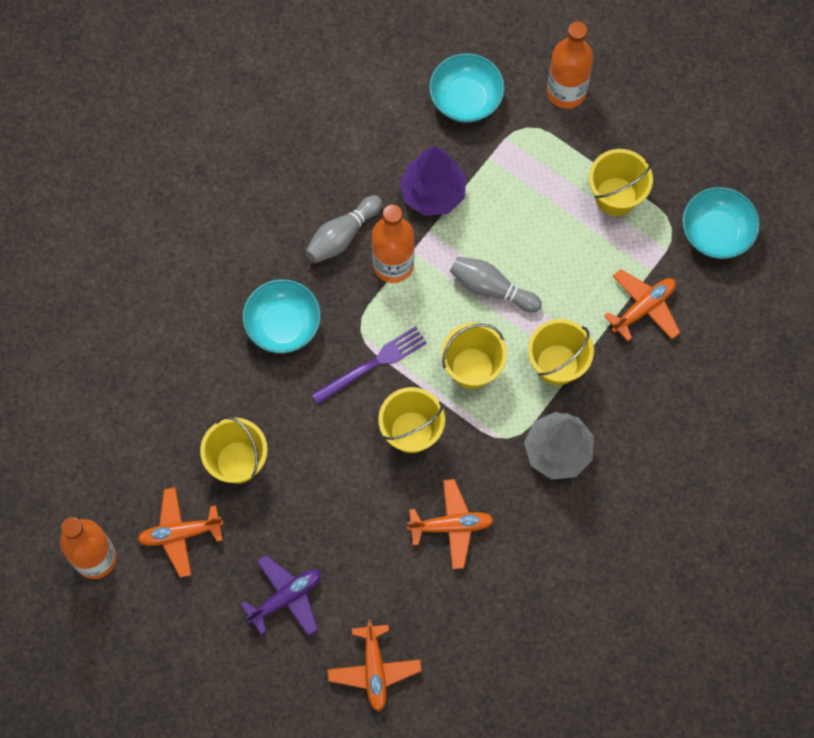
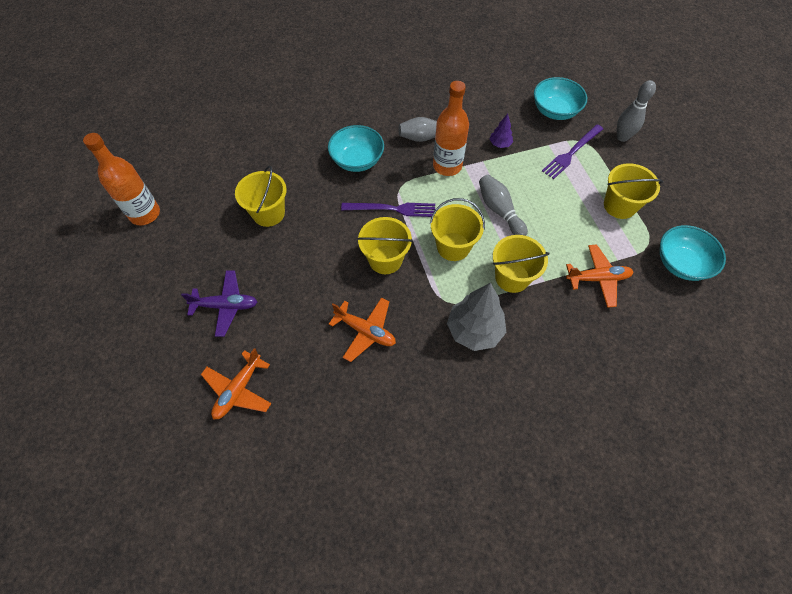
camera: 35 degrees right, 10 degrees down
orange plane [137,487,224,577] -> none
purple tree [399,146,466,216] -> purple tree [490,114,513,148], size x0.50
orange bottle [547,22,593,109] -> grey bowling pin [617,80,656,142]
none -> purple fork [542,124,603,179]

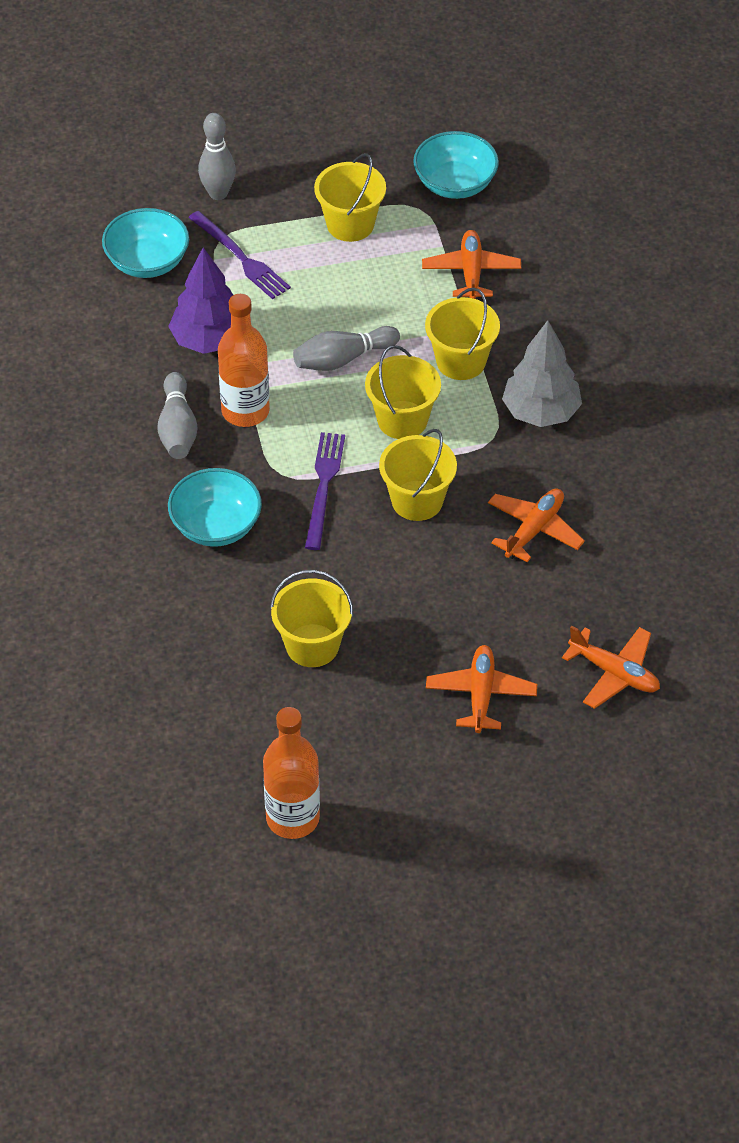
camera: 85 degrees left, 10 degrees down
purple plane [181,271,257,337] -> orange plane [426,645,537,733]
purple tree [490,114,513,148] -> purple tree [168,247,233,354], size x2.02

